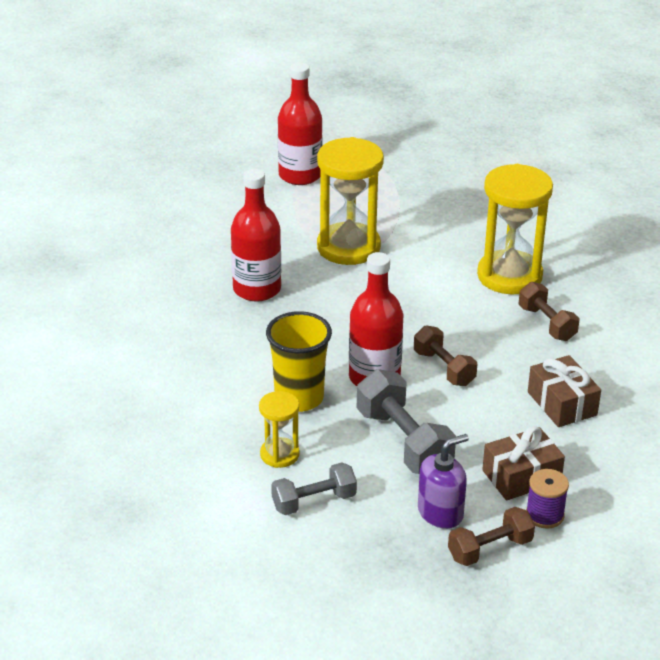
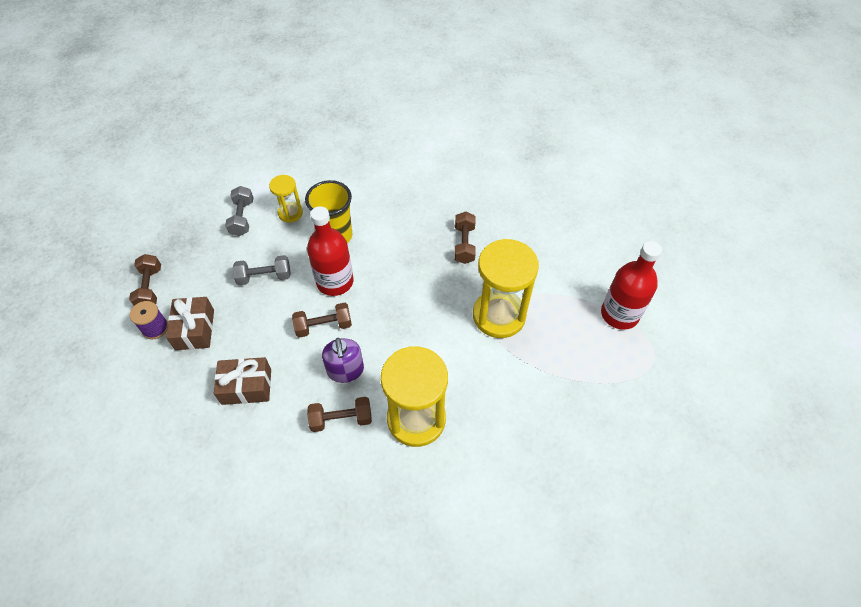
camera: 110 degrees right, 20 degrees up
red bottle [231,169,281,302] -> brown dumbbell [454,212,476,264]
grey dumbbell [357,369,456,474] -> grey dumbbell [233,255,291,285], size x0.64
purple soap dispenser [418,434,469,529] -> purple soap dispenser moved to [322,338,364,383]

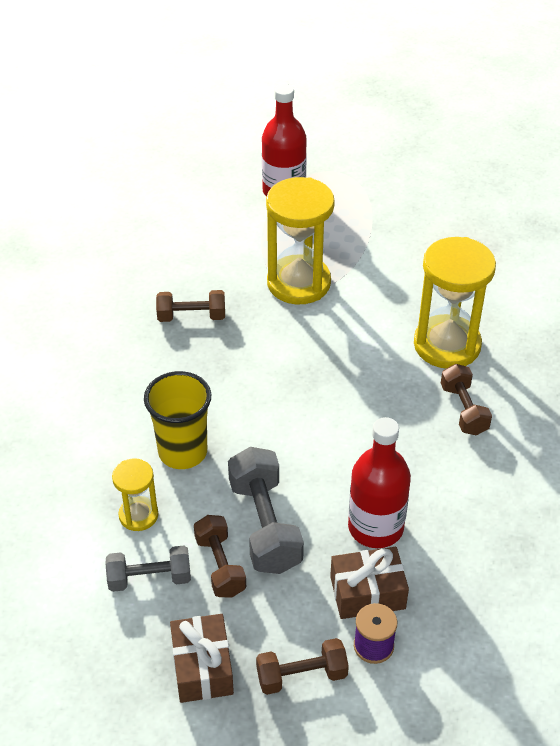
camera: 95 degrees left, 10 degrees down
brown gift [214,357,271,405] -> brown gift moved to [170,614,234,703]
grey dumbbell [233,255,291,285] -> grey dumbbell [228,447,304,574], size x1.57
brown dumbbell [292,303,352,338] -> brown dumbbell moved to [194,515,246,598]
red bottle [307,206,354,296] -> red bottle moved to [348,417,411,548]
purple soap dispenser [322,338,364,383] -> none

